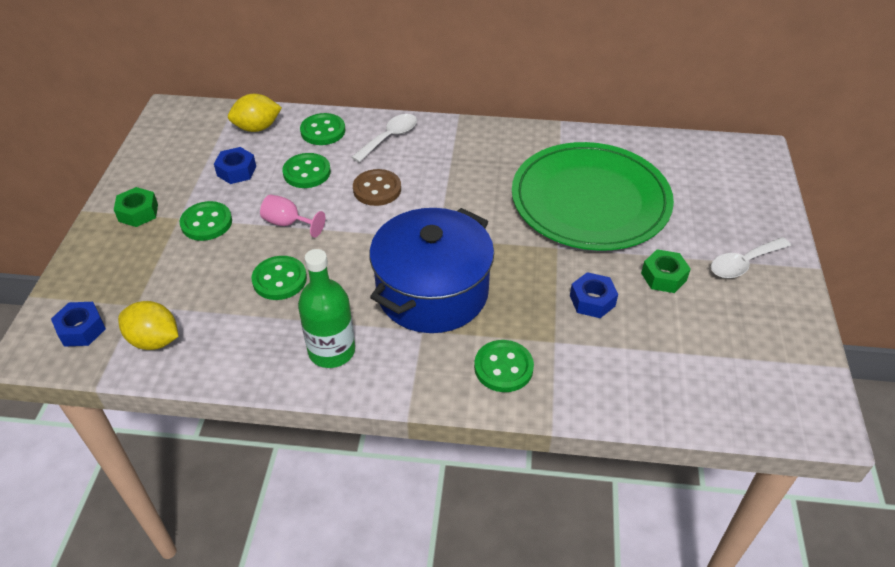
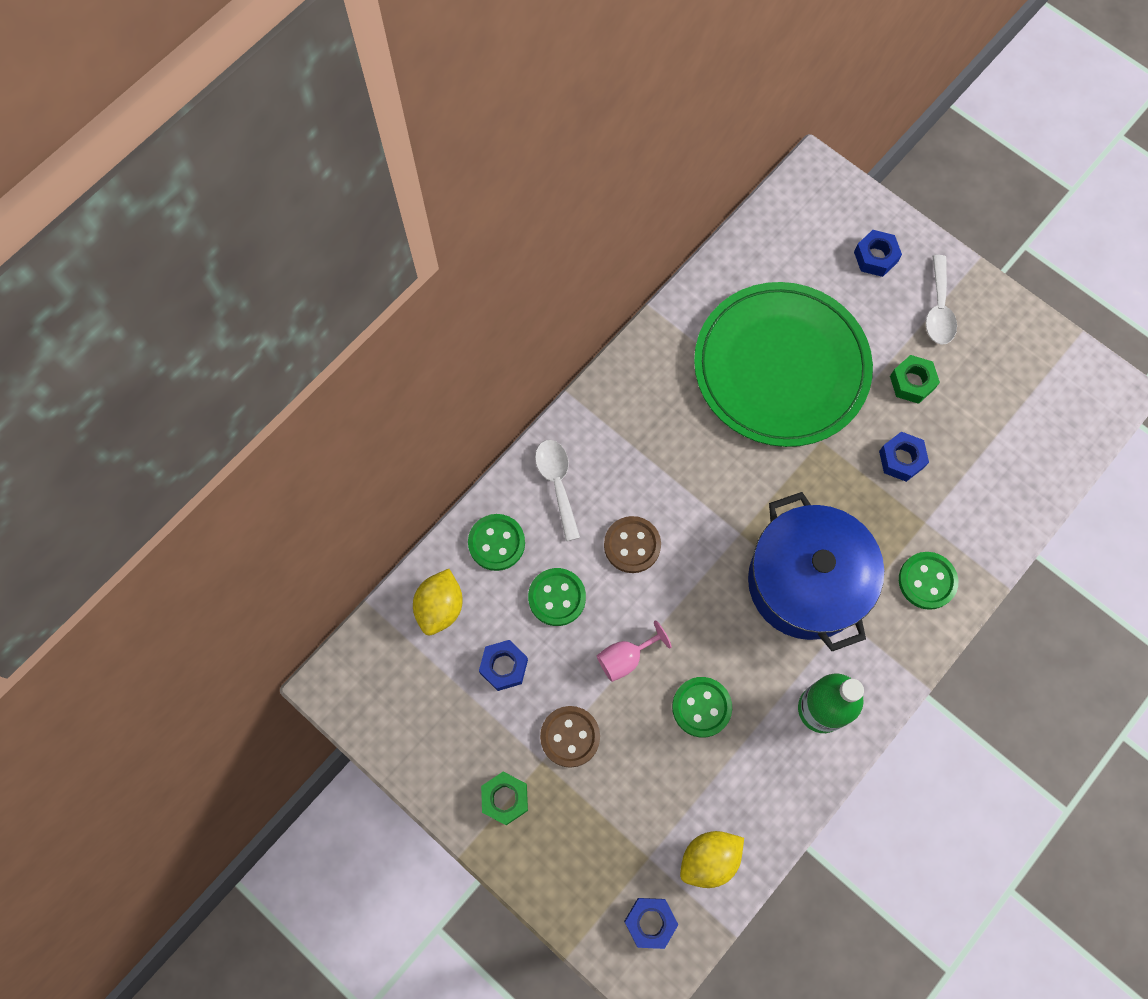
camera: 55 degrees left, 25 degrees up
green button [180,201,232,241] -> brown button [540,706,600,768]
none -> blue nut [854,230,902,277]

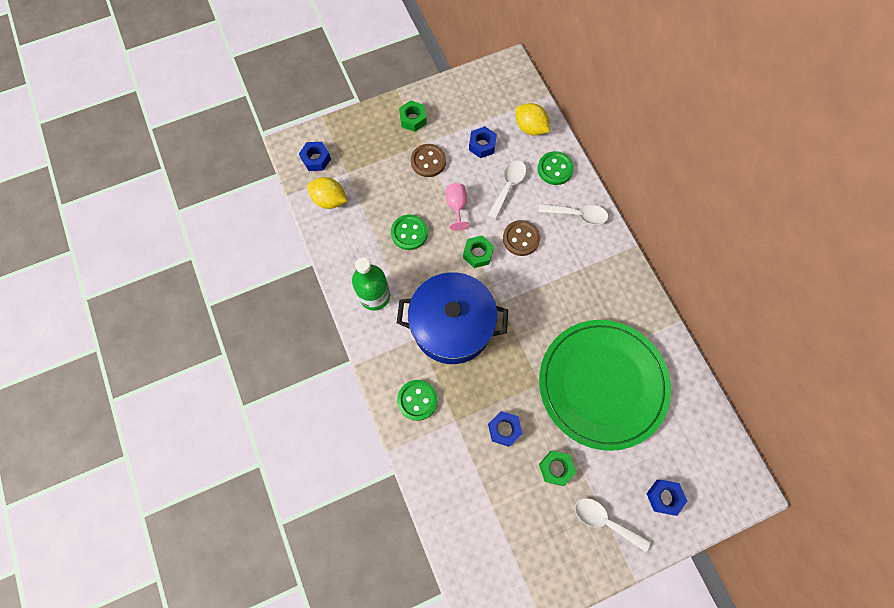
camera: 115 degrees right, 0 degrees up
green button [528,568,586,626] -> white spoon [488,161,526,219]
yellow lemon [680,831,744,888] -> yellow lemon turned 60 degrees counterclockwise [307,177,347,209]
none -> green nut [463,235,494,268]

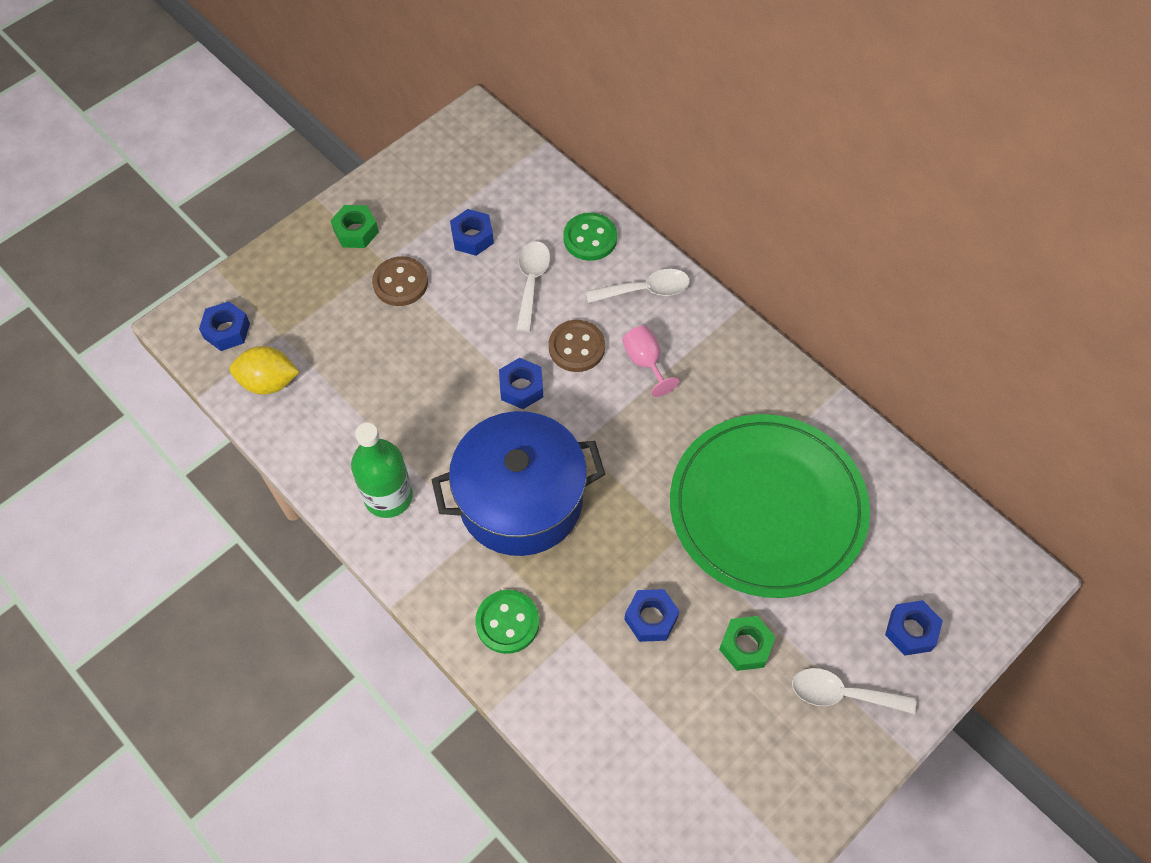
camera: 20 degrees left, 10 degrees down
green button [391,214,428,250] -> none
pink goblet [446,183,469,231] -> pink goblet moved to [622,325,679,397]
green nut [463,235,494,268] -> blue nut [499,358,543,409]
yellow lemon [515,103,550,135] -> none

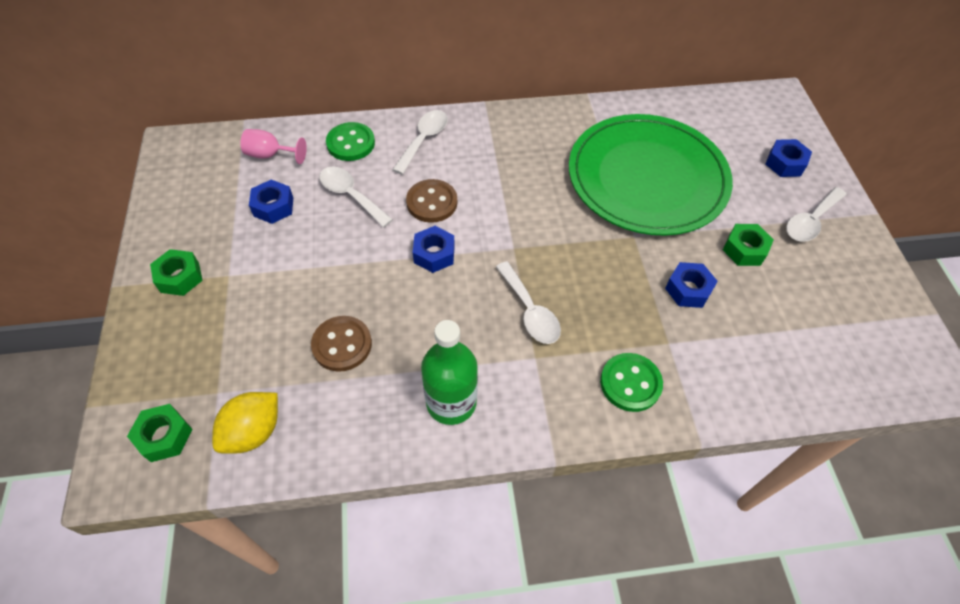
camera: 55 degrees left, 5 degrees down
blue nut [199,301,250,351] -> green nut [127,404,193,462]
brown button [372,256,428,306] -> brown button moved to [311,316,372,372]
blue pot [432,411,605,556] -> white spoon [496,261,561,344]
pink goblet [622,325,679,397] -> pink goblet moved to [240,129,307,164]

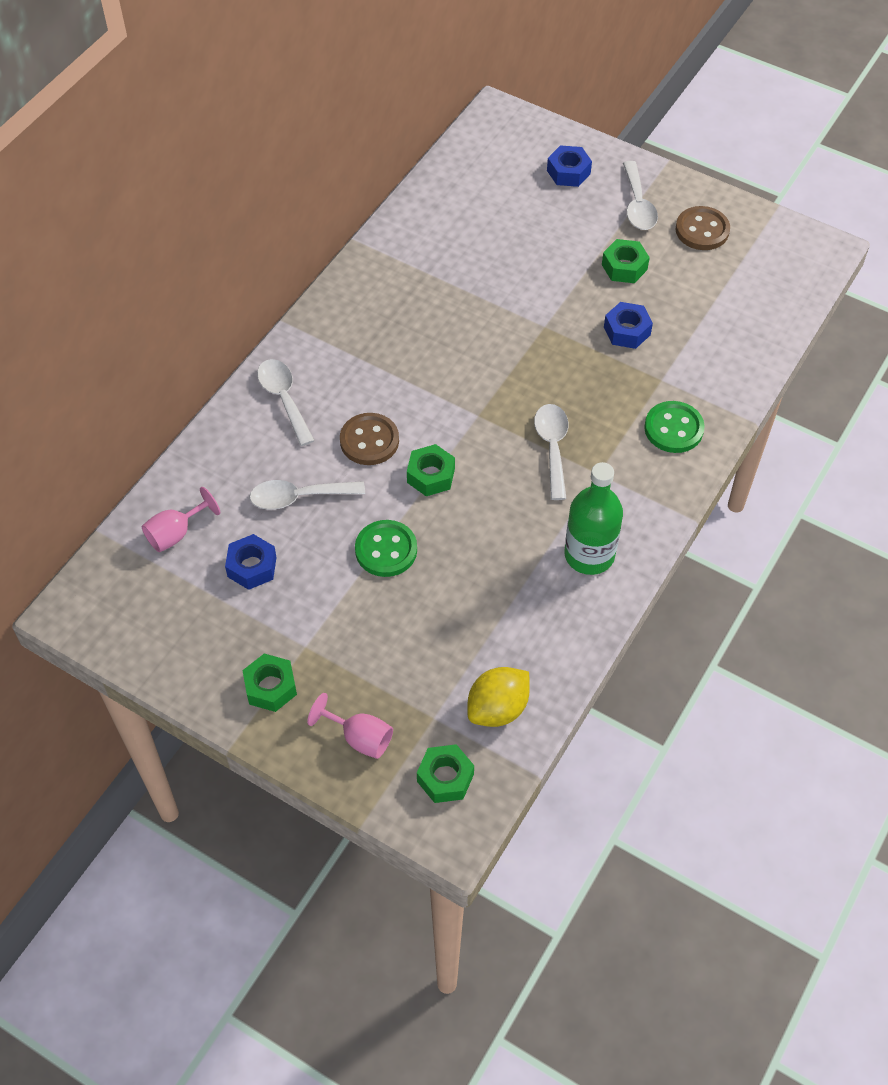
camera: 50 degrees left, 0 degrees up
yellow lemon [212,392,278,454] -> yellow lemon turned 60 degrees clockwise [467,667,530,727]
brown button [311,316,372,372] -> brown button moved to [676,206,730,250]
green button [326,122,375,161] -> green button moved to [355,520,417,577]
blue nut [413,226,455,273] -> green nut [407,444,455,496]
white spoon [496,261,561,344] -> white spoon turned 105 degrees counterclockwise [534,404,569,500]
green plate [569,114,733,236] -> none
none -> pink goblet [307,693,393,759]

